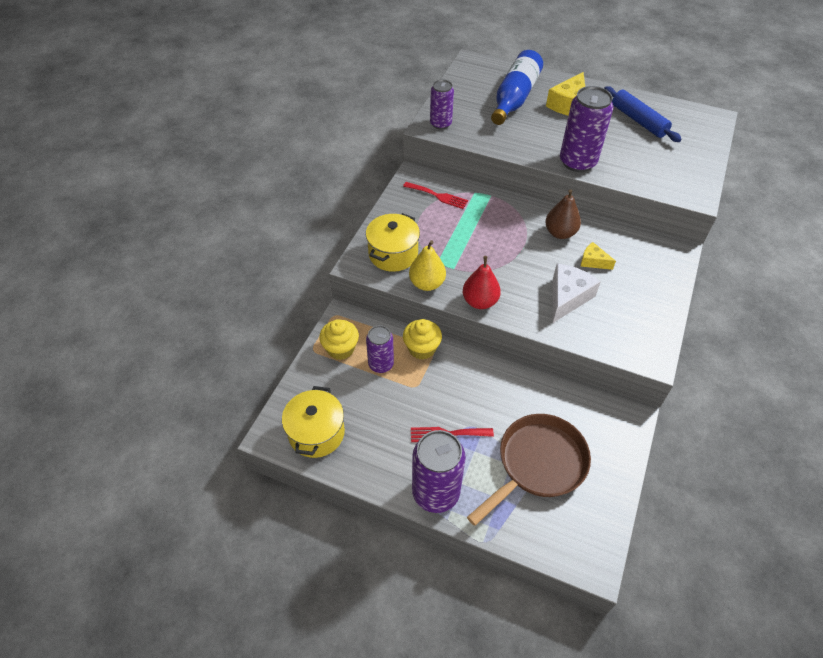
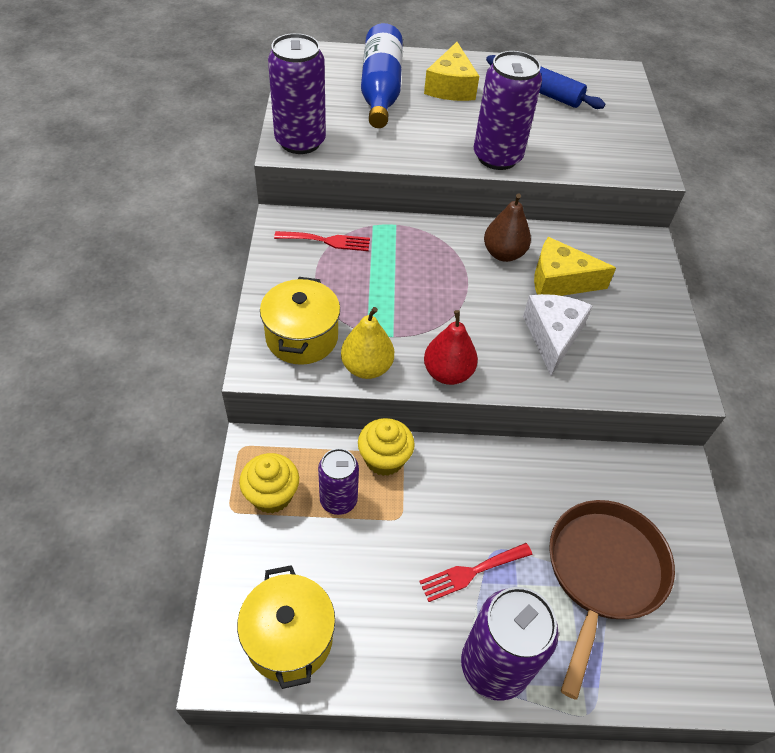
camera: 25 degrees left, 0 degrees up
purple can [430,79,454,129] -> purple can [268,33,326,154], size x1.64
yellow cheese [581,242,616,270] -> yellow cheese [534,237,616,296], size x1.75

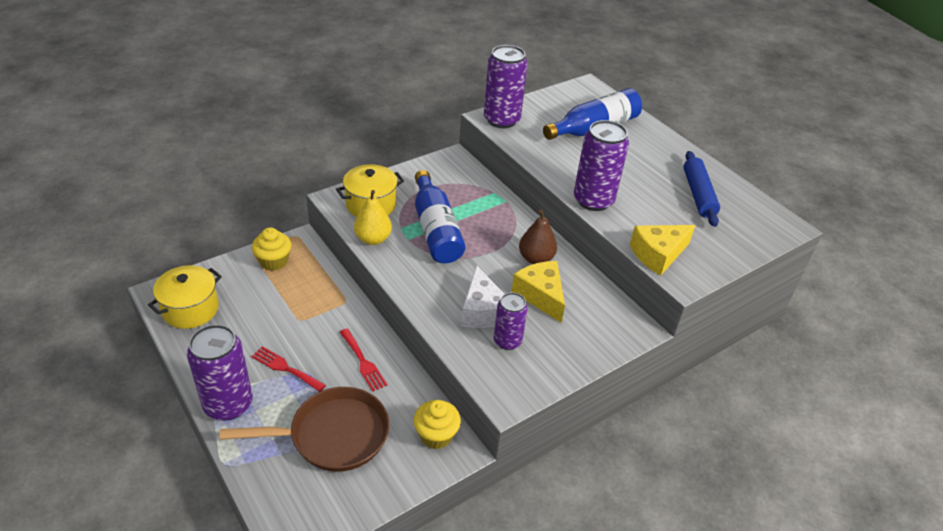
camera: 55 degrees right, 10 degrees down
red fork [274,231,370,251] -> red fork moved to [340,329,387,391]
purple can [318,448,359,515] -> purple can moved to [494,292,528,350]
yellow cupcake [358,418,415,476] -> yellow cupcake moved to [414,400,461,449]
yellow cheese [424,42,479,101] -> yellow cheese moved to [630,225,695,276]
red pear [424,310,478,385] -> none
white cheese [523,294,593,376] -> white cheese turned 105 degrees clockwise [461,265,504,328]
none -> blue bottle [415,170,466,263]

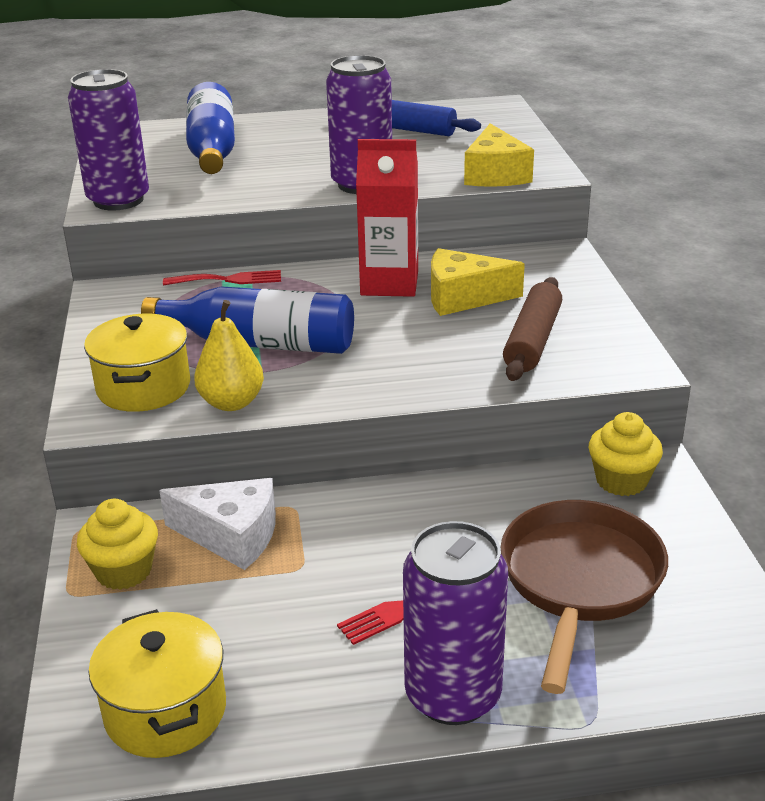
camera: 60 degrees left, 10 degrees down
red fork [340,329,387,391] -> red fork moved to [163,270,281,286]
white cheese [461,265,504,328] -> white cheese moved to [159,478,276,570]
purple can [494,292,528,350] -> brown rolling pin [503,277,562,381]
brown pear [519,209,557,264] -> red carton [356,139,418,297]

